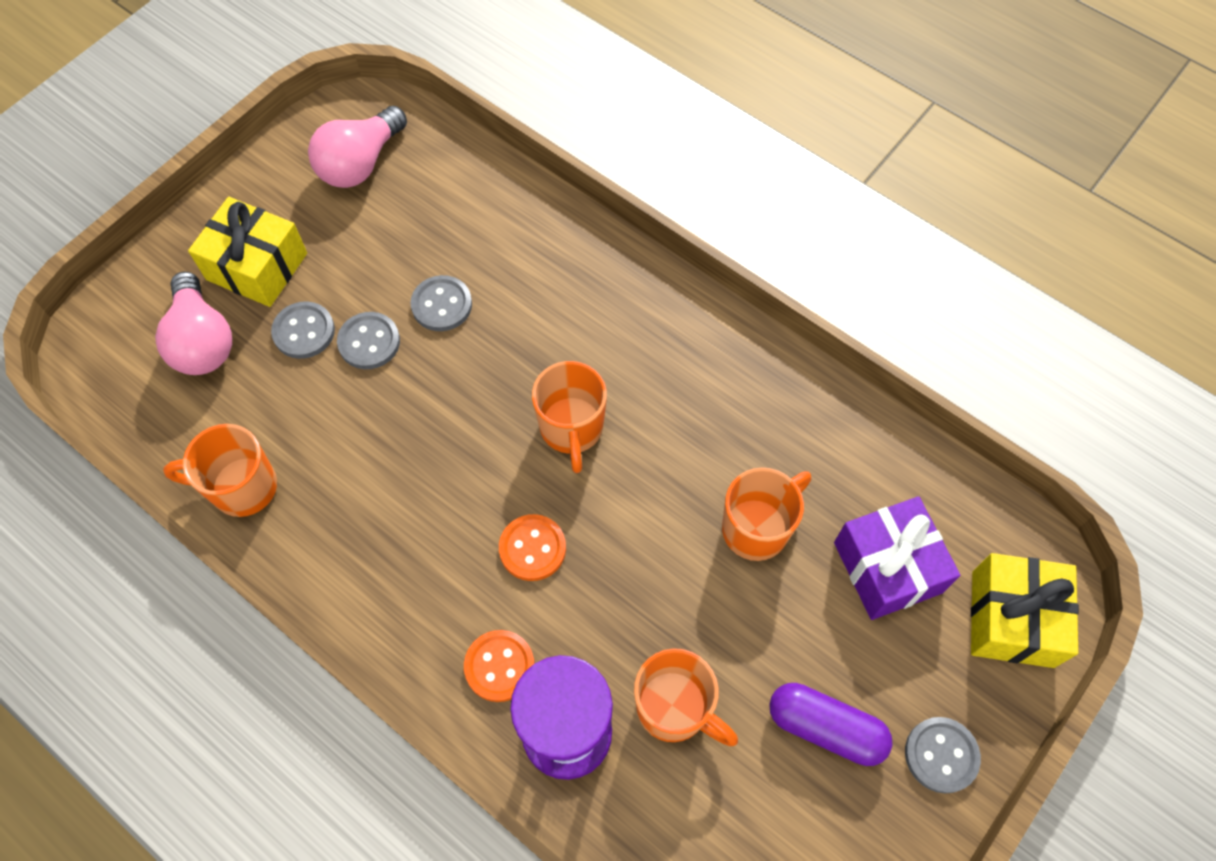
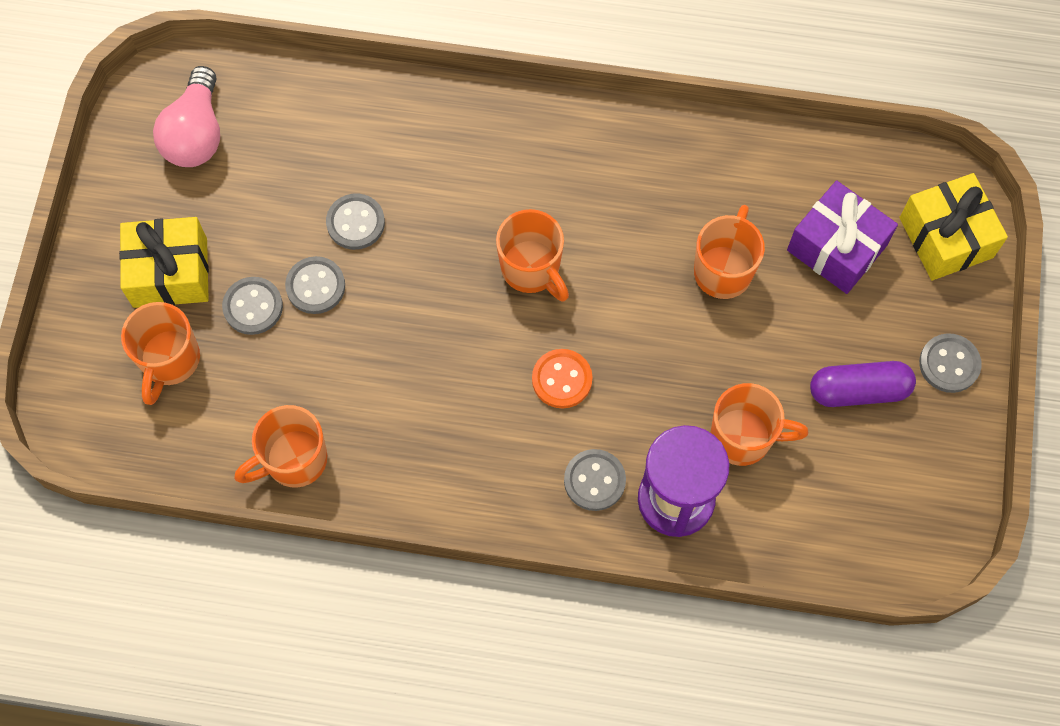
camera: 30 degrees left, 5 degrees up
pink light bulb [155,272,232,375] -> orange mug [121,302,200,405]
orange button [464,630,535,702] -> grey button [564,449,626,511]

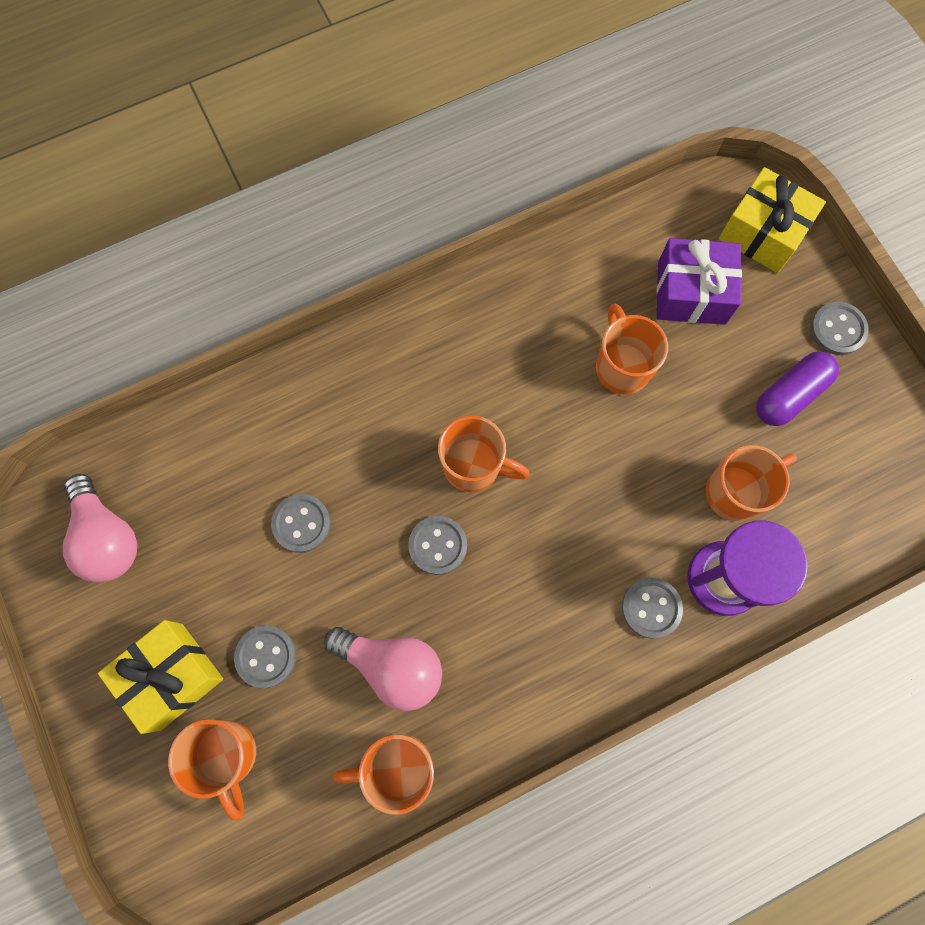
camera: 35 degrees left, 5 degrees up
orange mug [234,405,327,488] -> orange mug turned 60 degrees clockwise [333,735,434,815]
grey button [285,256,345,314] -> grey button moved to [408,516,467,575]
orange button [532,349,593,408] -> none
none -> pink light bulb [324,627,442,711]

